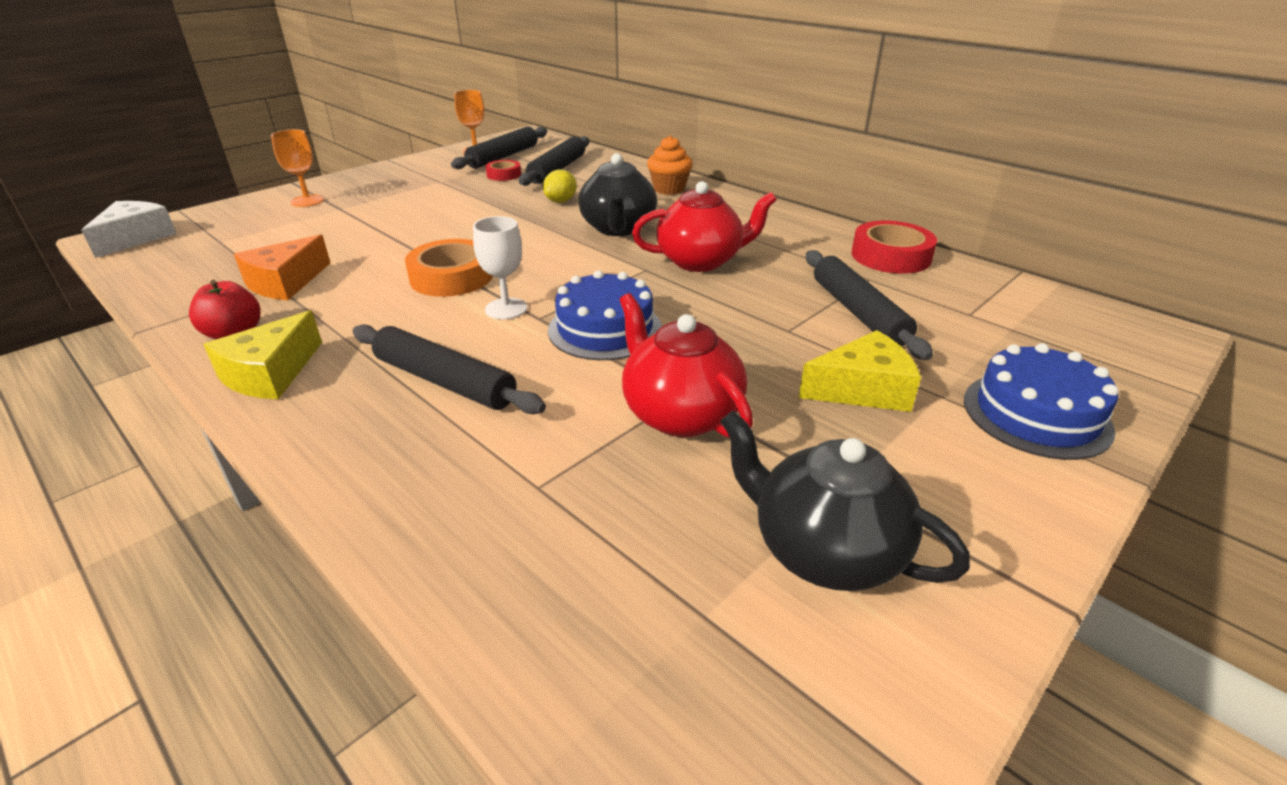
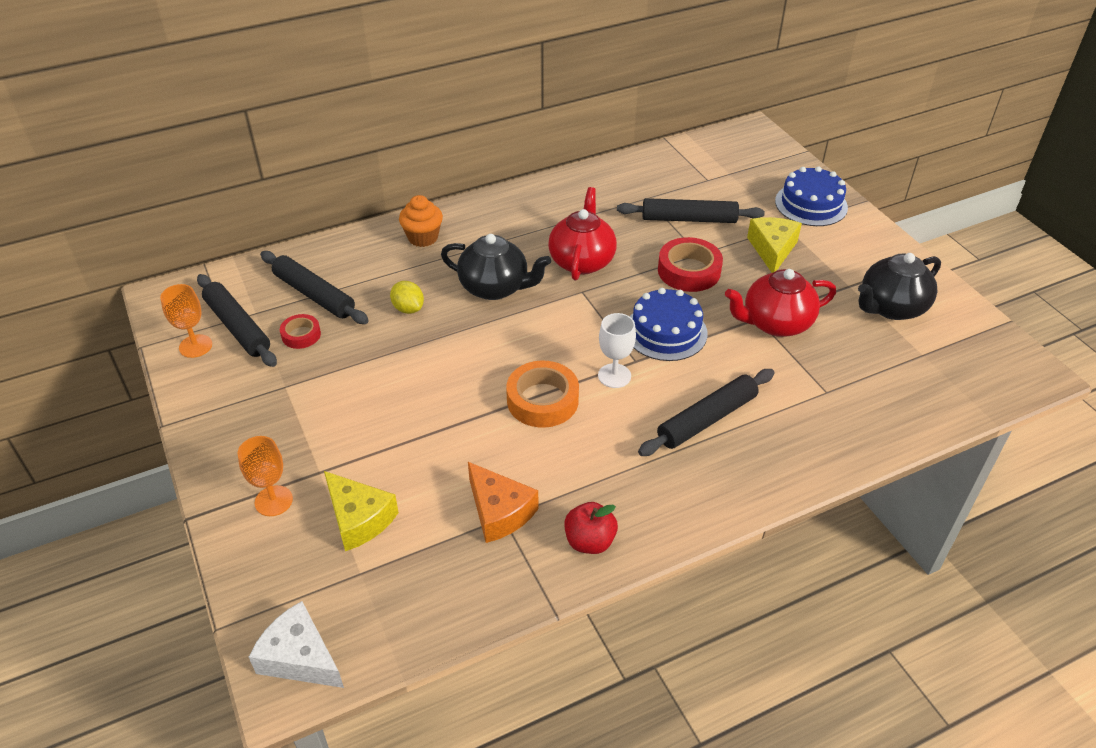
camera: 70 degrees left, 10 degrees up
yellow cheese [203,310,322,399] -> yellow cheese moved to [324,471,399,551]
red tape [852,220,937,274] -> red tape moved to [658,237,723,292]

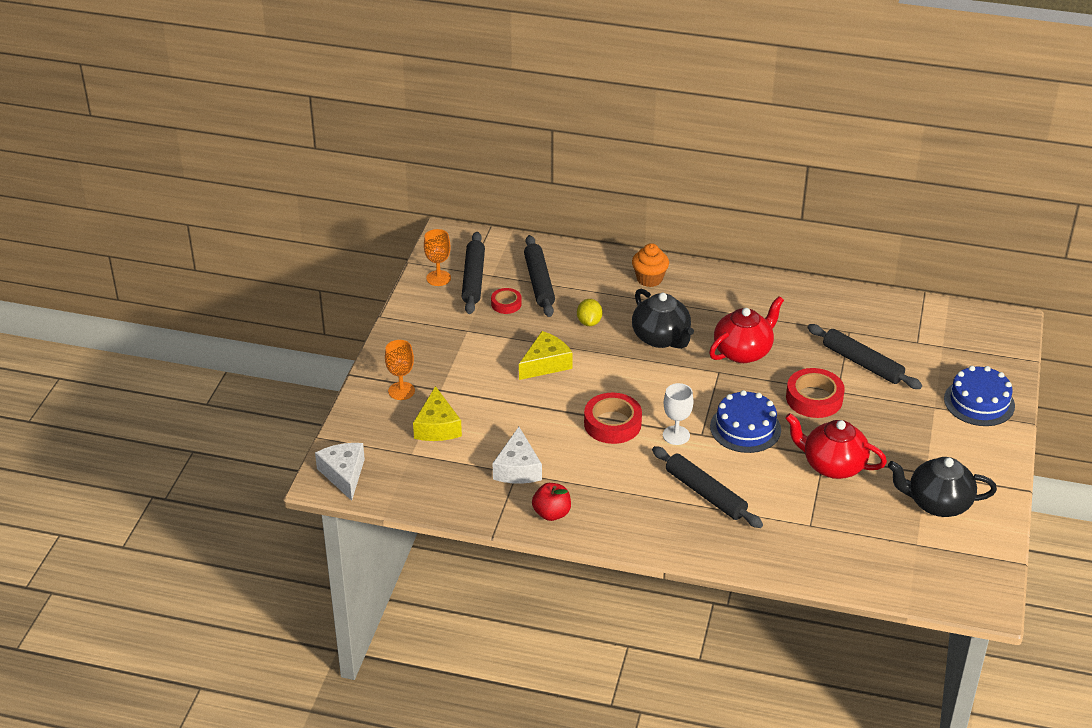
camera: 40 degrees right, 5 degrees down
orange cheese [468,462,539,543] -> white cheese [493,427,542,484]
orange tape [506,361,579,428] -> red tape [584,393,642,444]
black rolling pin [638,369,774,456] -> black rolling pin turned 45 degrees clockwise [652,446,763,528]
yellow cheese [747,217,802,273] -> yellow cheese moved to [519,331,573,380]

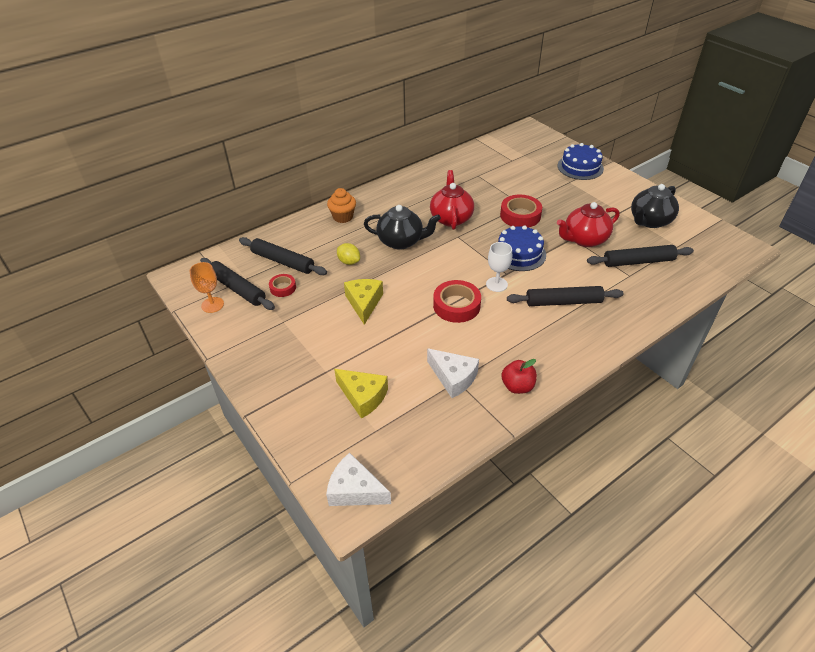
camera: 50 degrees left, 5 degrees up
orange goblet [385,340,415,400] -> none
black rolling pin [807,324,922,389] -> black rolling pin moved to [587,245,694,267]

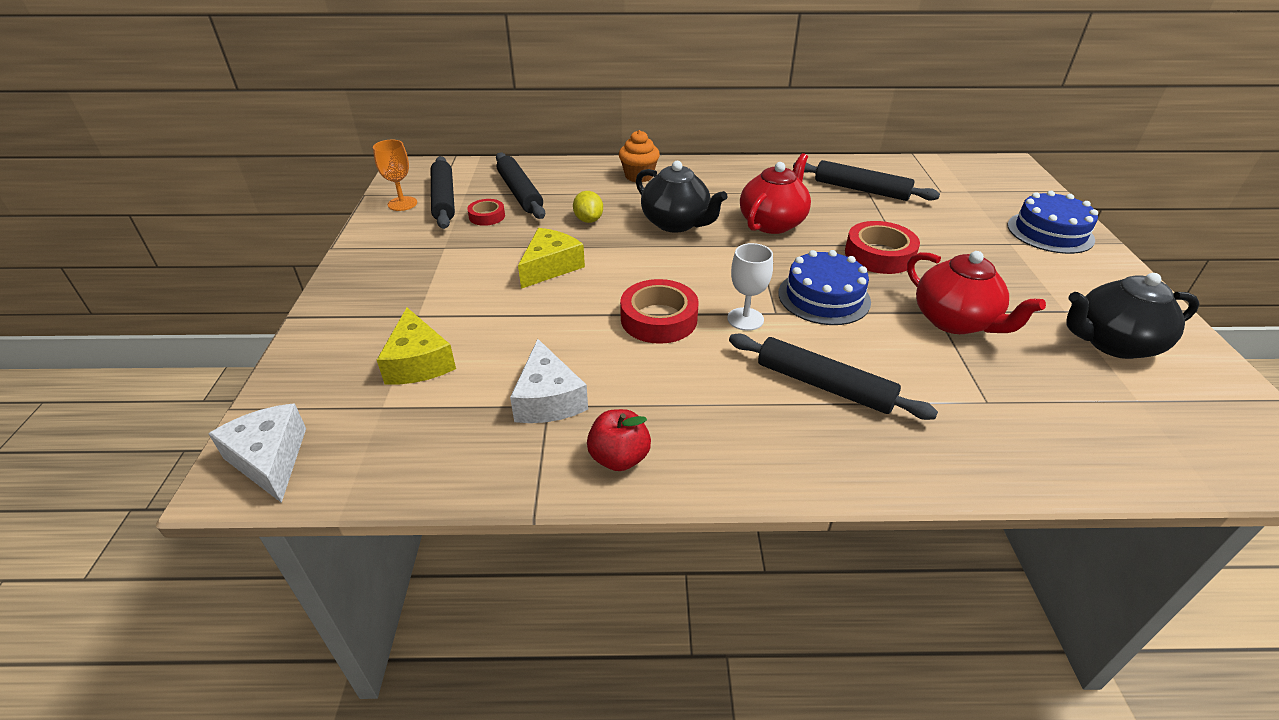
camera: 35 degrees right, 5 degrees down
red teapot [557,202,619,247] -> red teapot turned 135 degrees counterclockwise [907,251,1046,334]
black rolling pin [587,245,694,267] -> black rolling pin moved to [793,160,940,201]

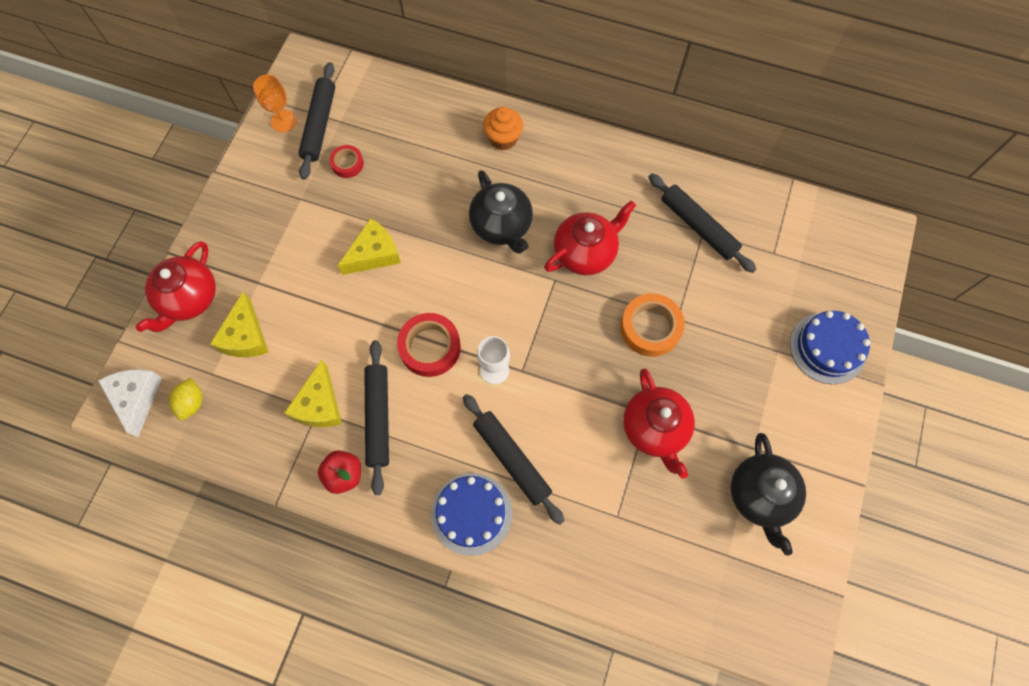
camera: 20 degrees right, 30 degrees up
black rolling pin [496,152,545,219] -> black rolling pin moved to [364,340,389,495]
white cheese [510,339,588,423] -> yellow cheese [284,359,342,427]
yellow lemon [573,191,603,223] -> yellow lemon moved to [169,378,202,420]
blue cake [778,250,871,325] -> blue cake moved to [431,473,512,556]
red tape [845,221,920,274] -> orange tape [620,293,685,357]
black teapot [1067,273,1199,359] -> black teapot turned 105 degrees counterclockwise [731,433,806,556]
none -> red teapot [136,241,216,332]

